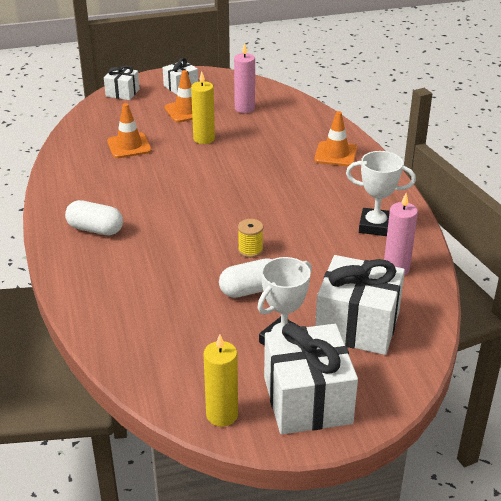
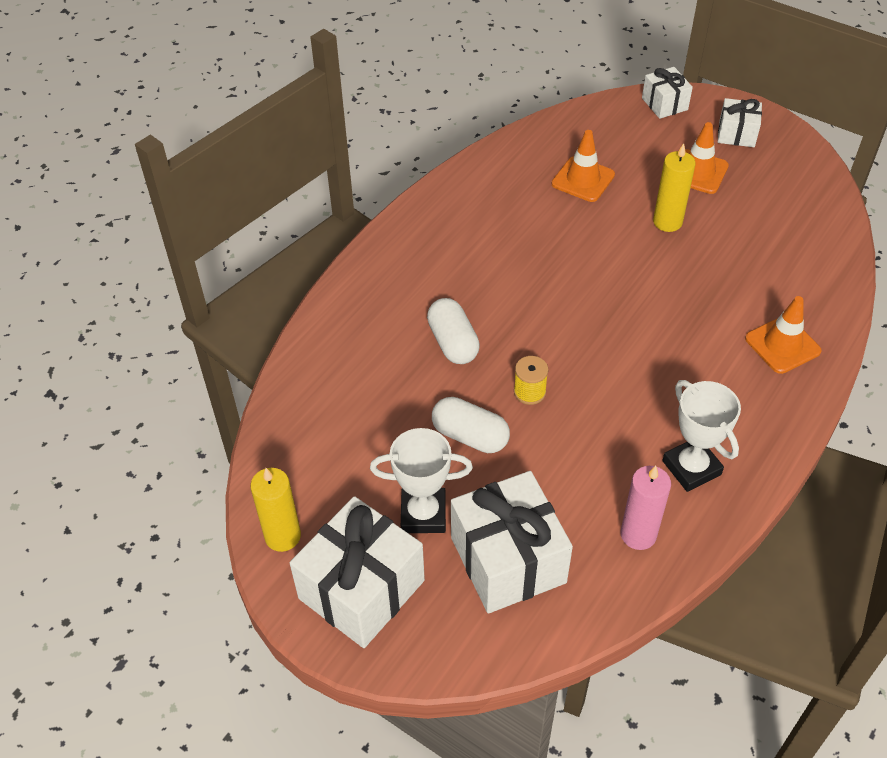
camera: 50 degrees right, 15 degrees up
white capsule [65,200,123,235] -> white capsule moved to [427,298,480,364]
pink candle [234,43,255,113] -> none

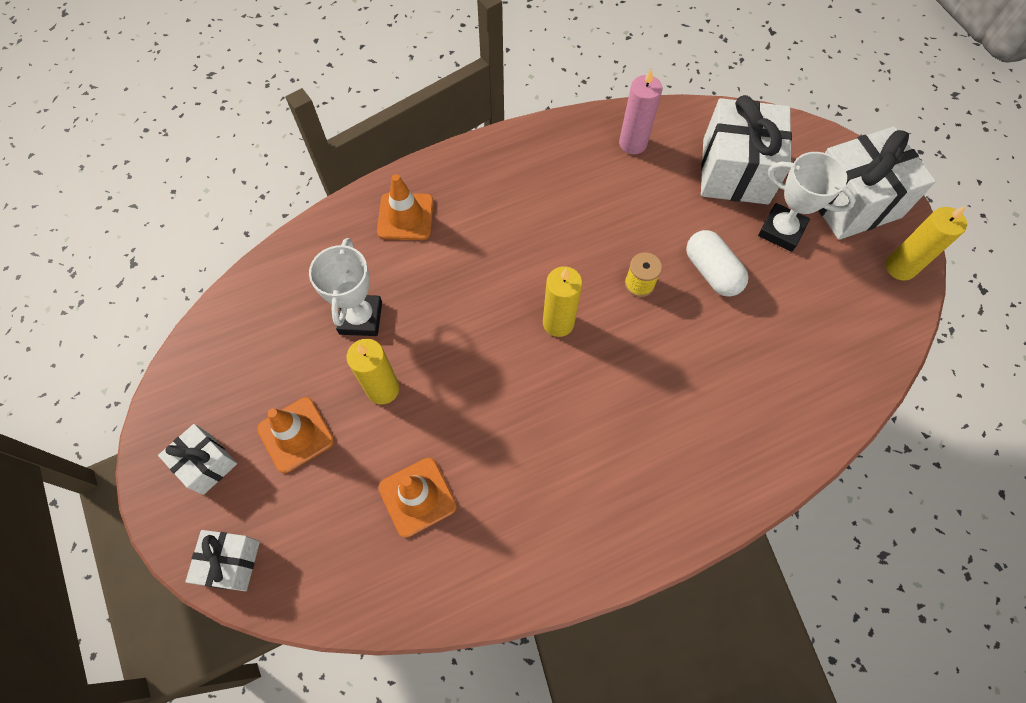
camera: 150 degrees left, 15 degrees up
white capsule [427,298,480,364] -> none
white trophy [662,380,741,492] -> white trophy moved to [309,238,382,336]
none -> yellow candle [543,266,582,337]

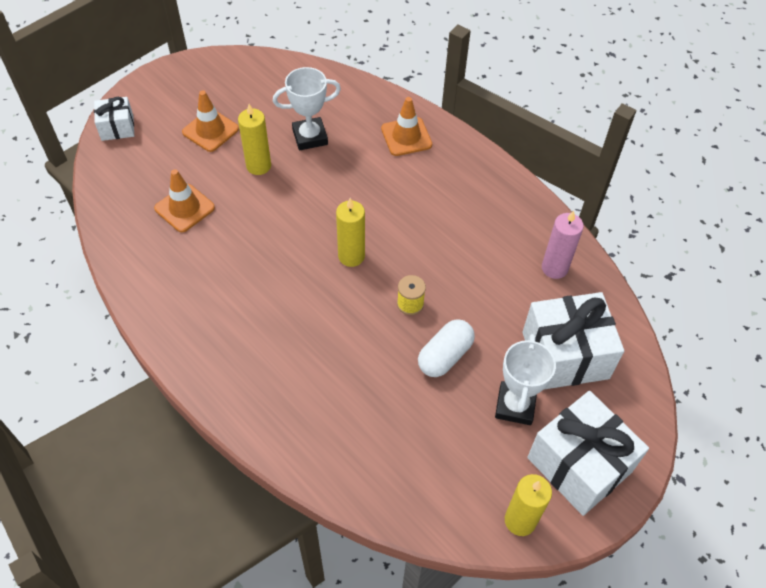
camera: 70 degrees right, 10 degrees down
white gift [158,424,237,495] -> none

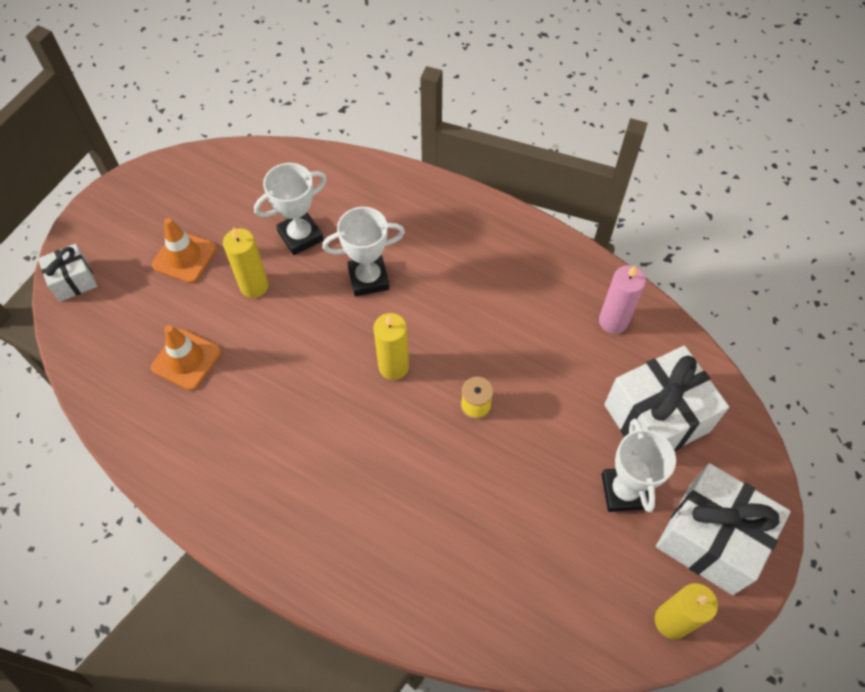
camera: 15 degrees left, 5 degrees up
orange traffic cone [381,97,432,156] -> none
white capsule [418,319,475,377] -> none
none -> white trophy [322,207,405,296]

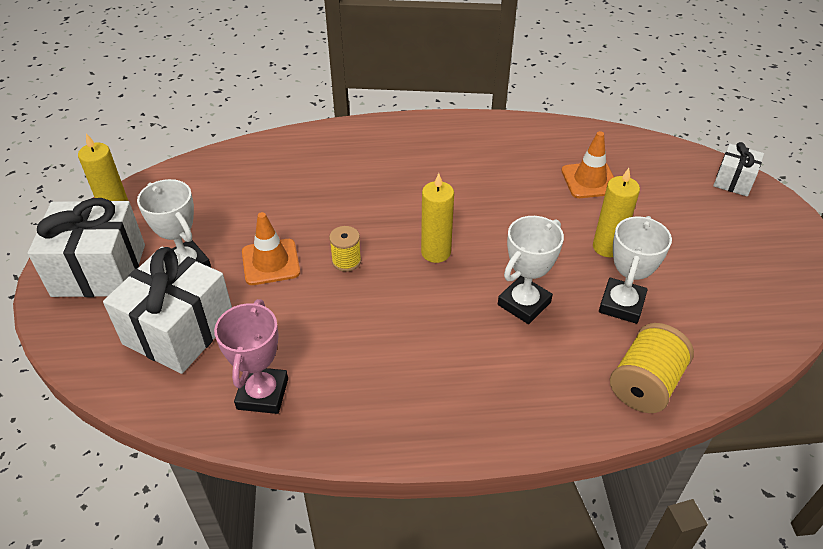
camera: 145 degrees right, 15 degrees down
orange traffic cone [152,218,217,283] -> orange traffic cone moved to [242,212,300,285]
pink candle [599,265,646,334] -> pink trophy [214,299,288,414]
none -> yellow spool [610,323,694,413]

